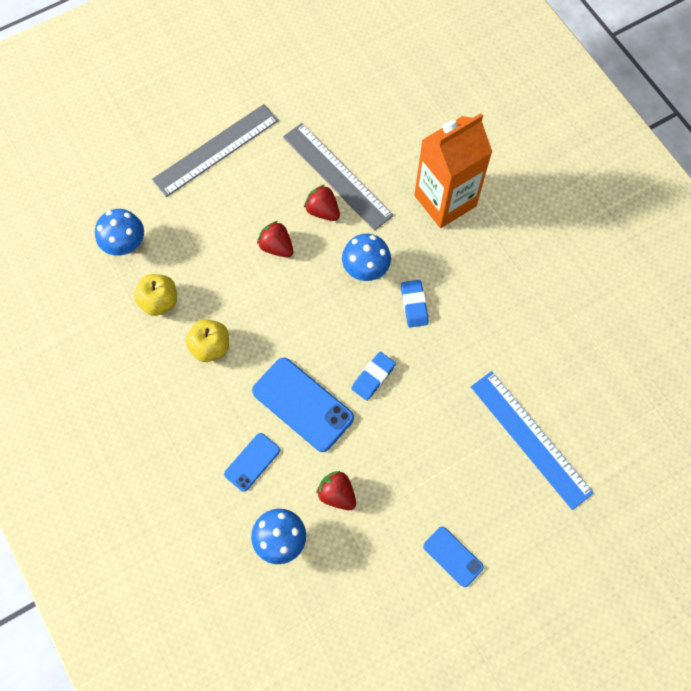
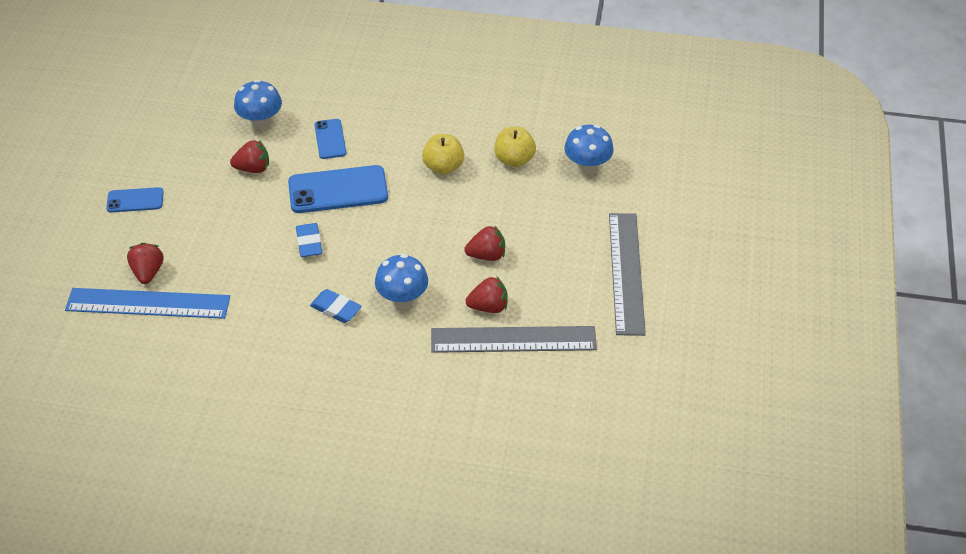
camera: 130 degrees right, 20 degrees down
orange carton [414,113,492,228] -> none
none -> red strawberry [127,243,164,284]

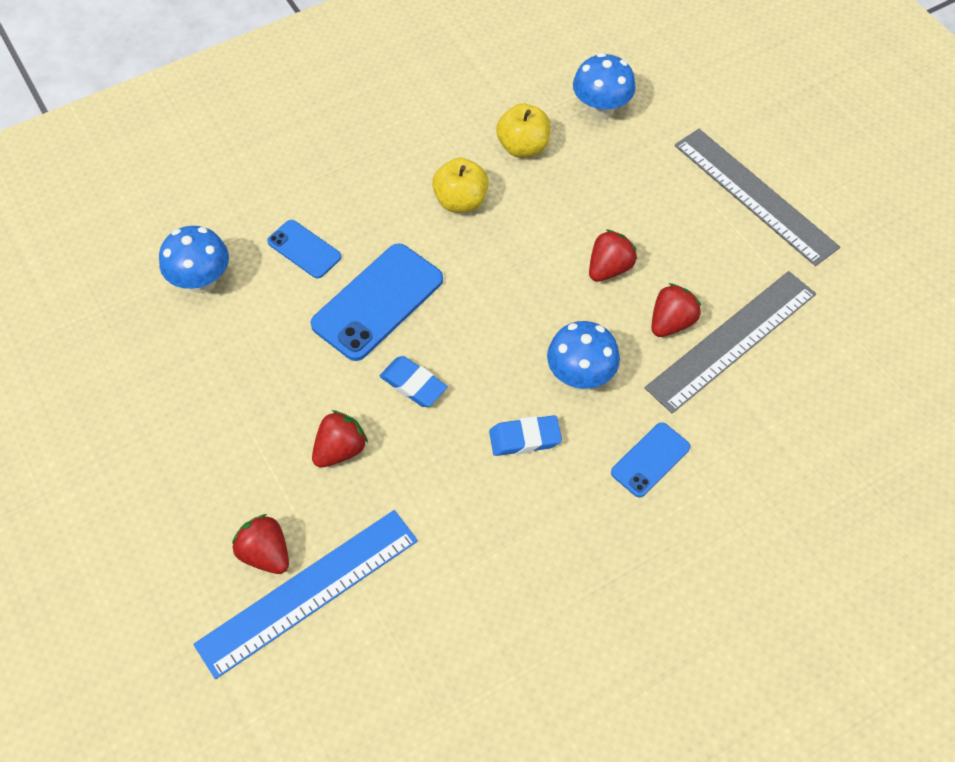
camera: 40 degrees left, 10 degrees up
blue phone [106,187,164,212] -> blue phone moved to [611,422,690,497]
red strawberry [230,140,269,173] -> red strawberry moved to [312,410,368,468]

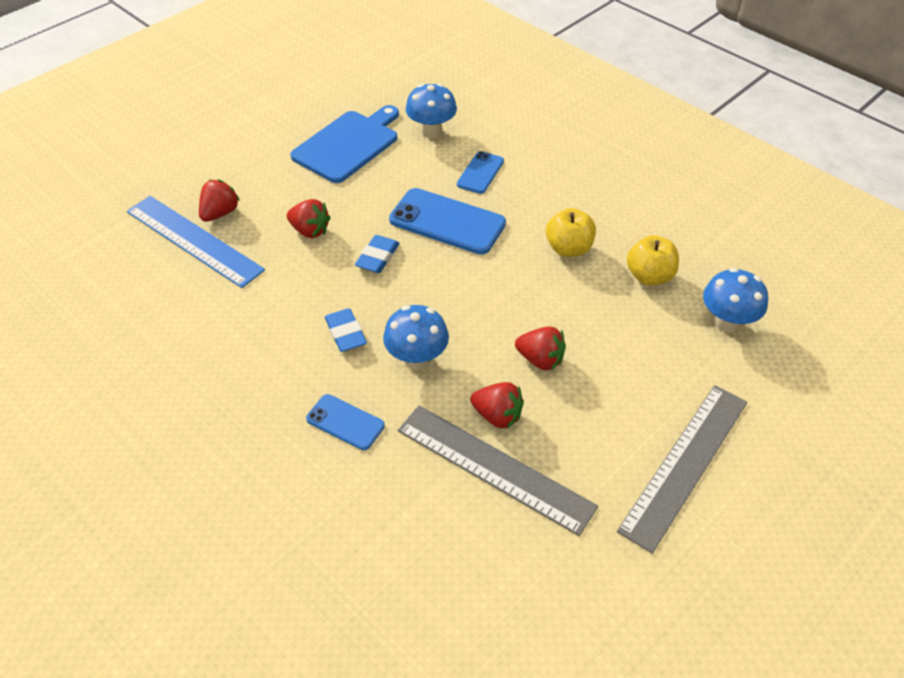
camera: 75 degrees right, 10 degrees down
none -> blue cutting board [290,105,399,183]

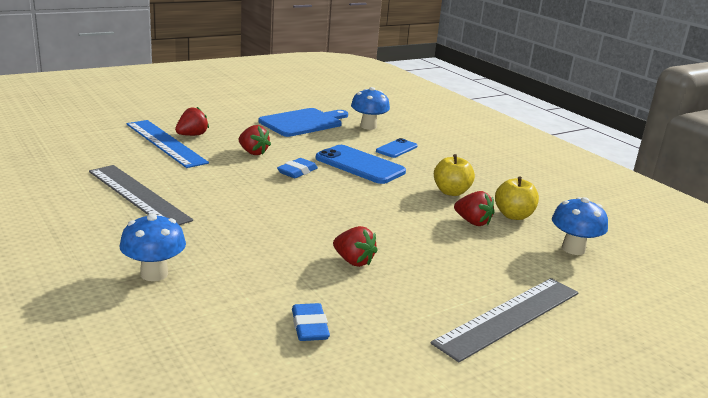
camera: 10 degrees right, 25 degrees down
blue phone [306,394,385,450] -> none
blue eraser [325,308,367,352] -> blue eraser moved to [292,303,330,341]
blue mushroom [383,305,449,370] -> blue mushroom moved to [120,213,186,281]
grey ruler [398,405,598,536] -> grey ruler moved to [89,165,193,225]
red strawberry [515,327,566,370] -> red strawberry moved to [454,191,495,226]

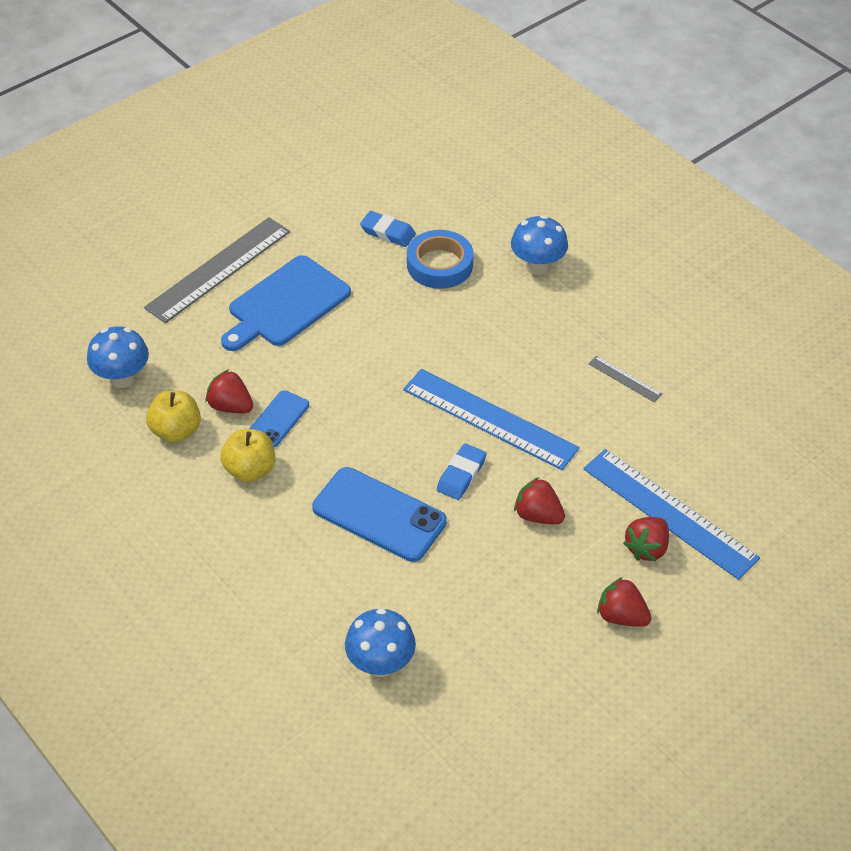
camera: 175 degrees right, 25 degrees up
grey ruler [89,165,193,225] -> grey ruler [588,356,662,402], size x0.44
blue cutting board [258,108,348,137] -> blue cutting board moved to [221,255,351,351]
blue eraser [292,303,330,341] -> blue eraser turned 45 degrees counterclockwise [360,211,416,247]
red strawberry [333,226,378,267] -> red strawberry moved to [597,577,651,627]
blue phone [376,138,418,158] -> blue phone moved to [249,390,309,447]
none -> blue ruler [403,369,580,470]
none -> blue tape [407,230,474,289]

